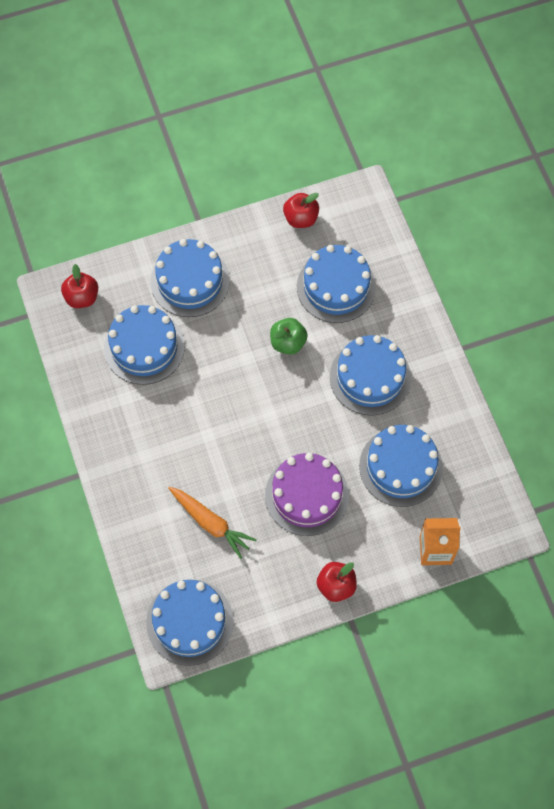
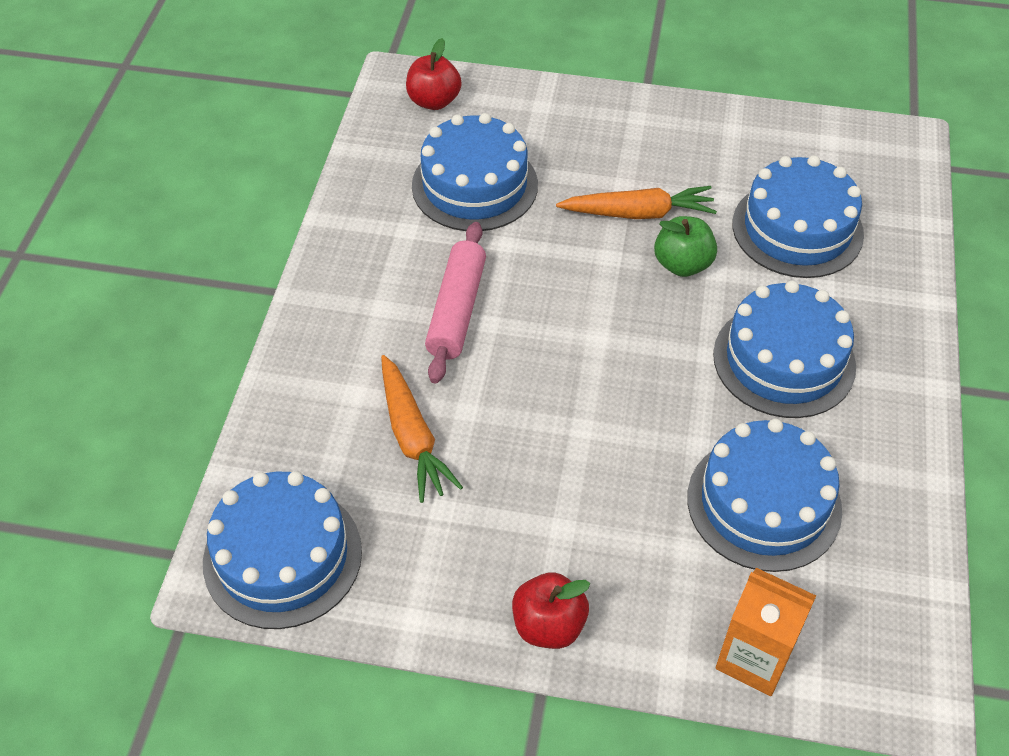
camera: 30 degrees right, 15 degrees down
blue cake [151,239,230,317] -> none
purple cake [265,453,349,536] -> none
red apple [283,193,319,228] -> none
none -> pink rolling pin [425,222,486,384]
none -> orange carrot [556,186,717,219]

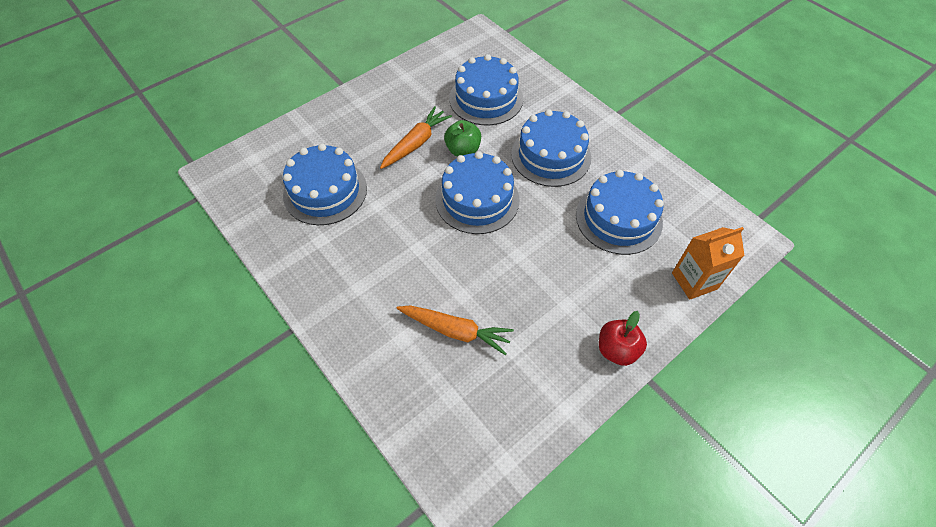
camera: 50 degrees left, 5 degrees up
blue cake [203,471,362,629] -> blue cake moved to [435,151,519,234]
red apple [406,38,462,110] -> none
pink rolling pin [425,222,486,384] -> none

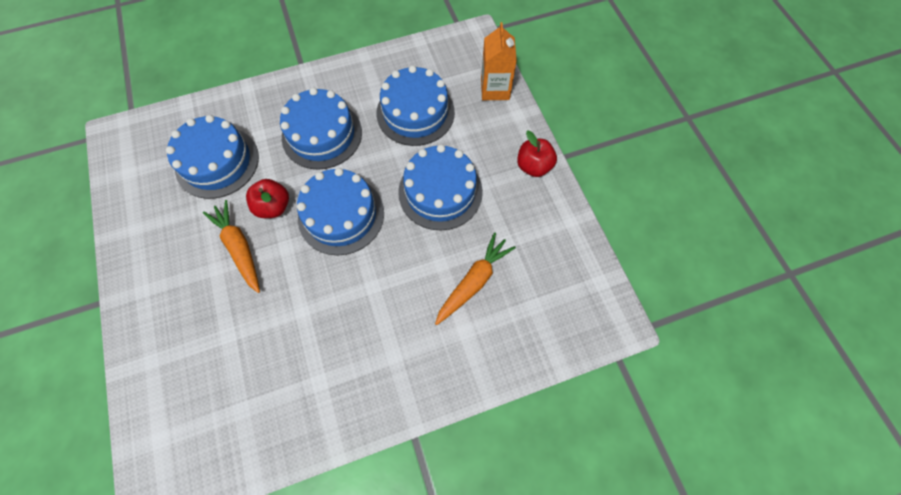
camera: 70 degrees left, 10 degrees up
blue cake [283,143,367,225] -> blue cake moved to [398,144,483,231]
green apple [444,120,481,157] -> red apple [246,179,289,218]

